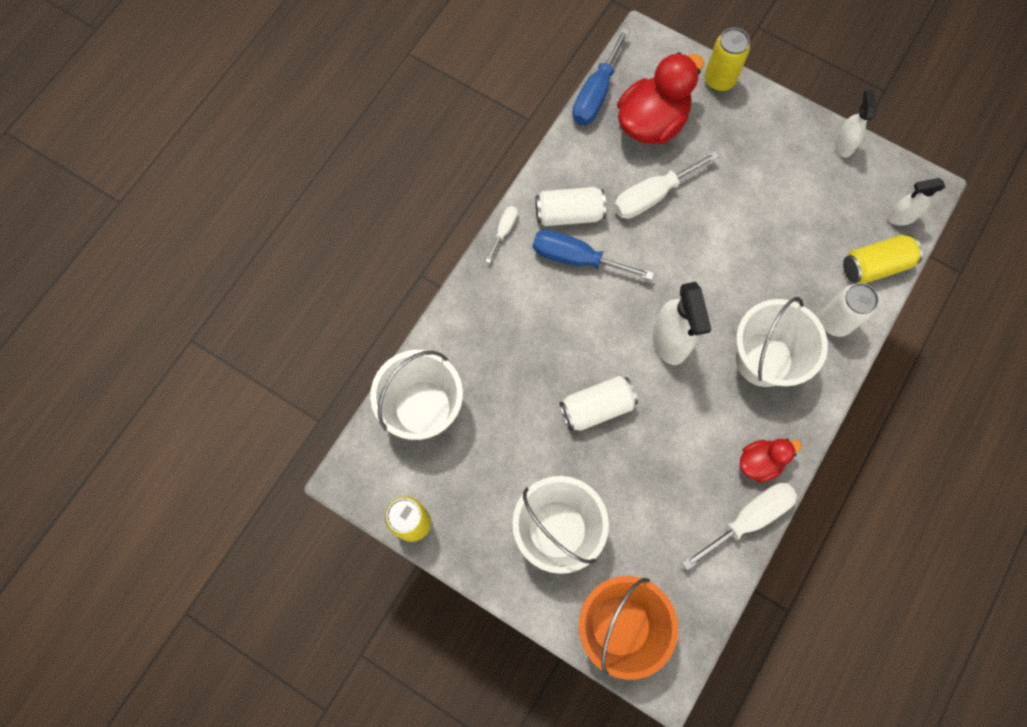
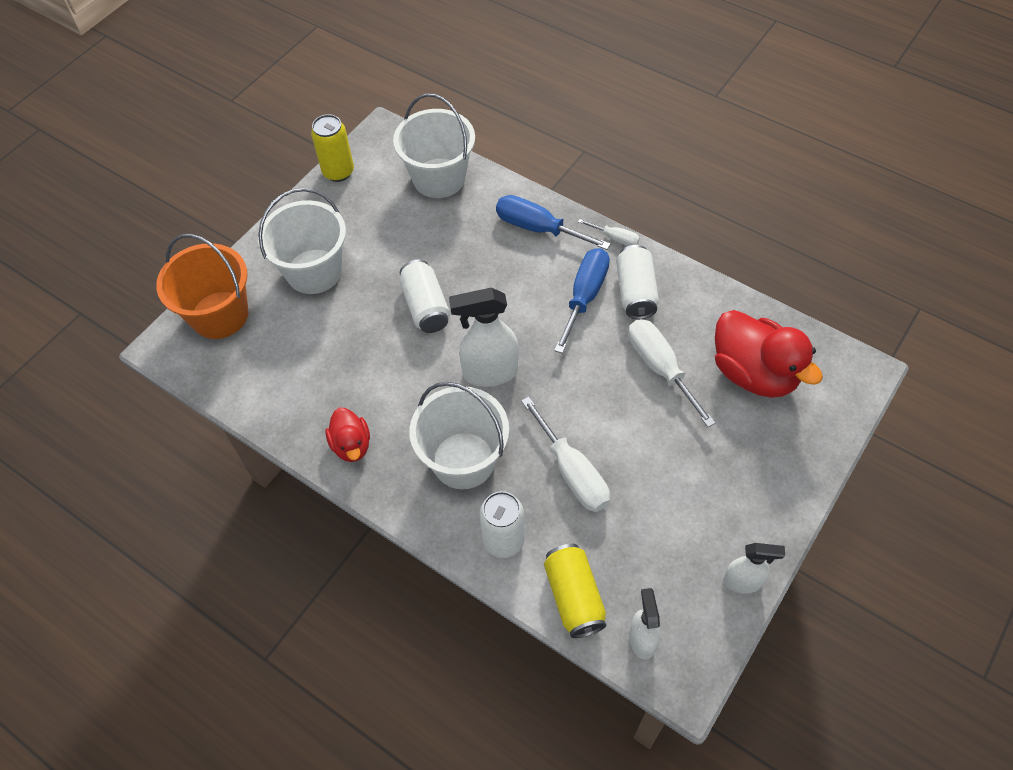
camera: 95 degrees right, 15 degrees down
blue screwdriver [572,28,630,125] -> blue screwdriver moved to [496,195,611,250]
white screwdriver [682,483,797,570] -> white screwdriver moved to [521,396,610,512]
yellow can [704,28,750,91] -> none

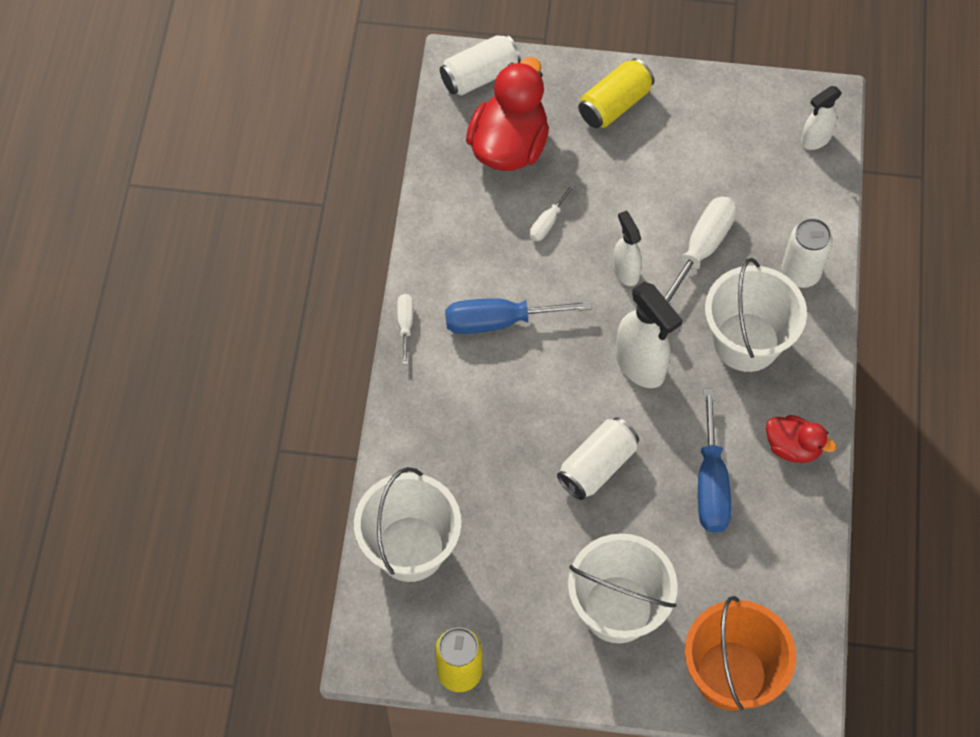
camera: 120 degrees left, 5 degrees up
red duck [326,408,370,462] -> red duck turned 75 degrees clockwise [766,415,836,463]
blue screwdriver [496,195,611,250] -> blue screwdriver moved to [698,389,731,533]
yellow can [544,544,606,638] -> yellow can moved to [578,58,655,128]
white can [616,245,659,319] -> white can moved to [440,34,521,95]
white screwdriver [628,319,716,427] -> white screwdriver [530,183,576,241], size x0.53
white spray bottle [723,543,785,594] -> white spray bottle moved to [613,211,642,286]

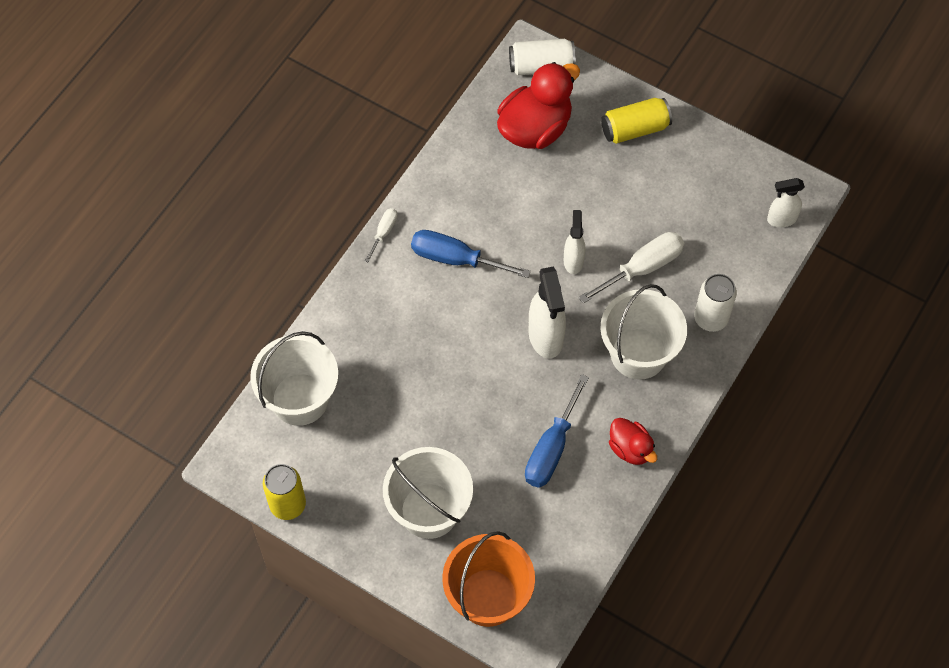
camera: 25 degrees right, 0 degrees up
white screwdriver [530,183,576,241] -> none
white can [557,417,639,500] -> none

